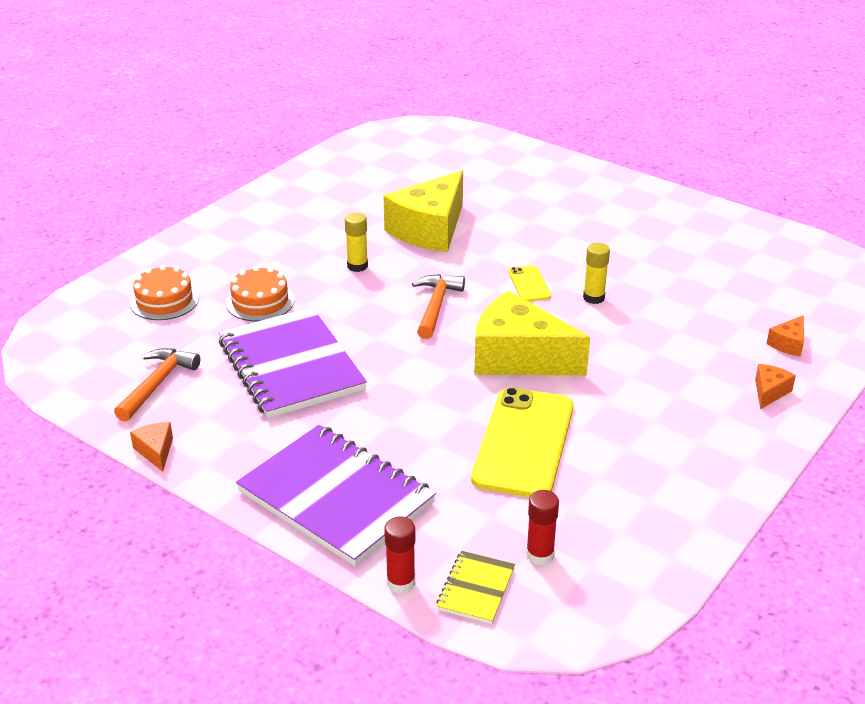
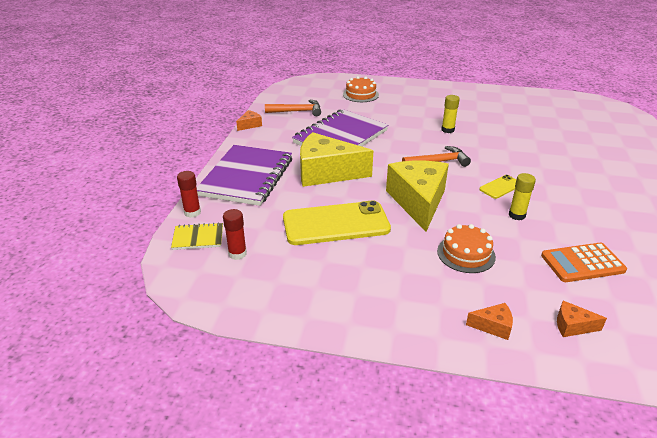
camera: 65 degrees right, 0 degrees up
orange cake [226,266,295,321] -> orange cake moved to [437,224,496,273]
yellow cheese [383,170,463,252] -> yellow cheese moved to [300,132,373,187]
none -> orange calculator [541,243,627,282]

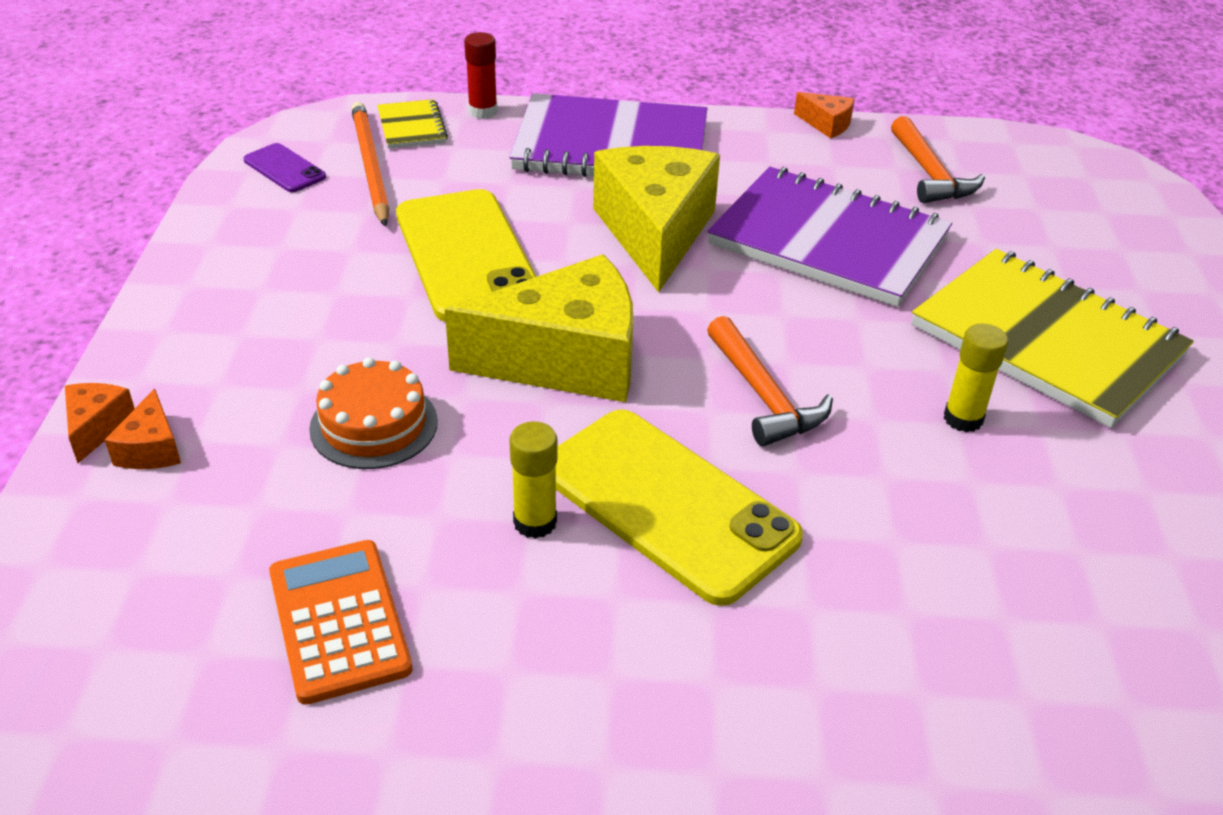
camera: 80 degrees right, 5 degrees up
red glue stick [223,209,247,260] -> orange pencil [351,102,389,227]
orange cake [343,76,379,102] -> none
yellow phone [479,175,516,199] -> yellow phone [556,409,803,606], size x2.16
orange cheese [557,301,607,337] -> orange cheese moved to [65,383,135,463]
none -> purple phone [244,143,326,192]
none -> yellow notebook [912,249,1194,428]

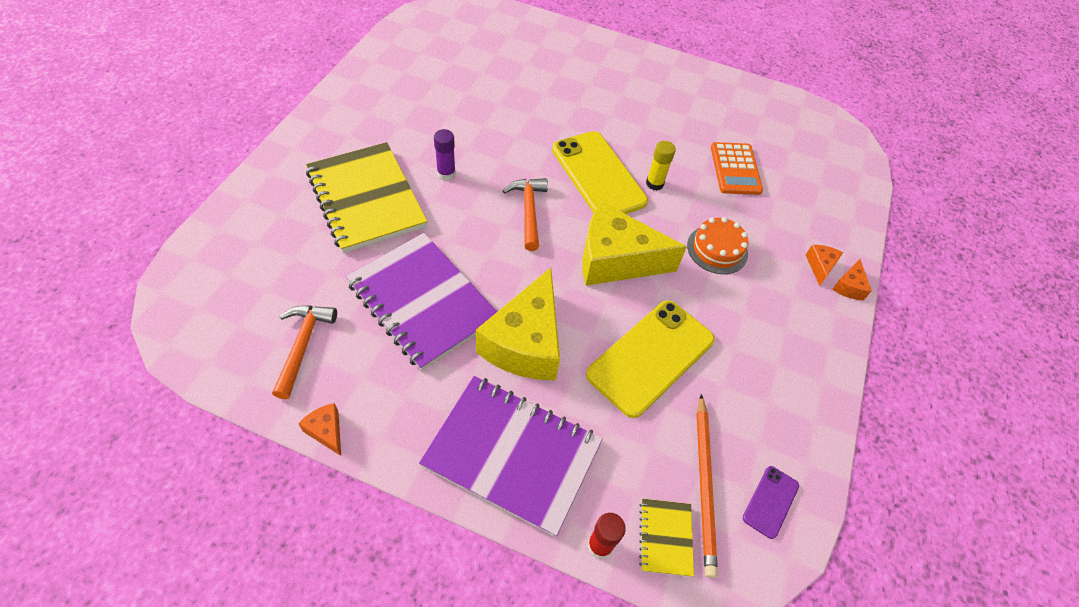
camera: 165 degrees left, 15 degrees up
purple phone [244,143,326,192] -> purple phone turned 60 degrees clockwise [743,466,799,539]
yellow phone [396,189,536,322] -> yellow phone turned 45 degrees clockwise [586,300,715,418]
yellow glue stick [944,324,1008,432] -> purple glue stick [434,129,456,181]

